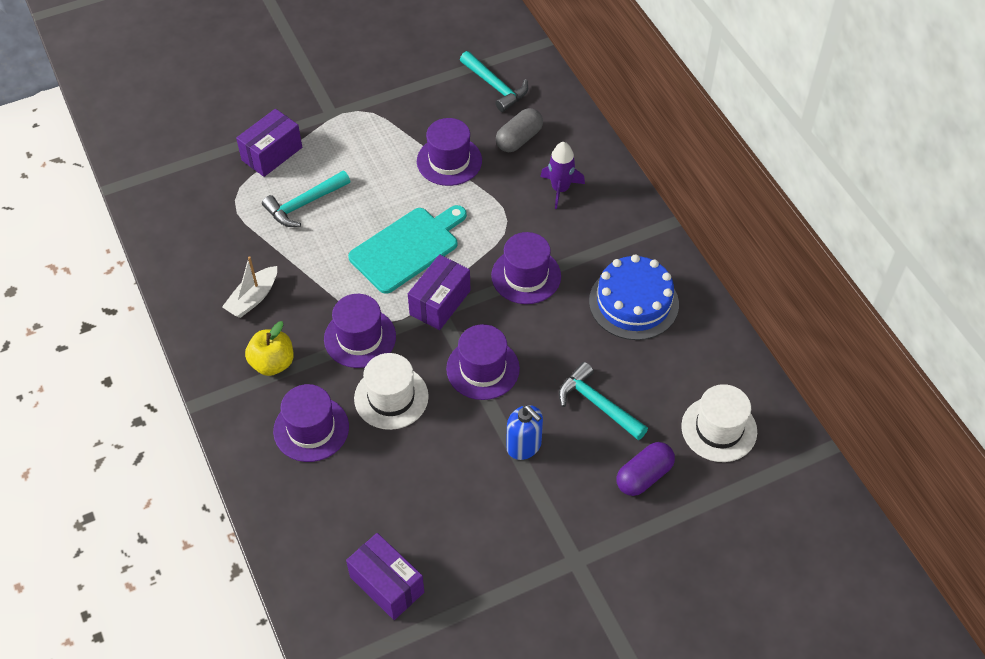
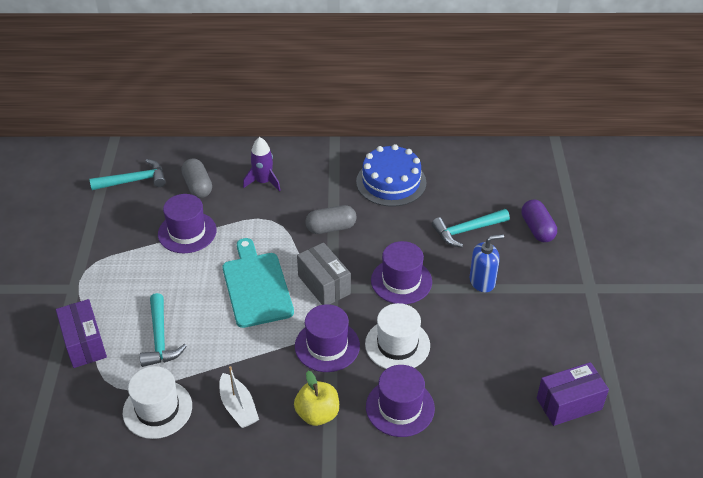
camera: 65 degrees left, 10 degrees down
purple box [408,254,470,330] -> grey box [297,242,351,305]
purple hat [491,232,561,304] -> grey capsule [305,205,357,234]
white hat [681,384,757,462] -> white hat moved to [123,366,192,439]

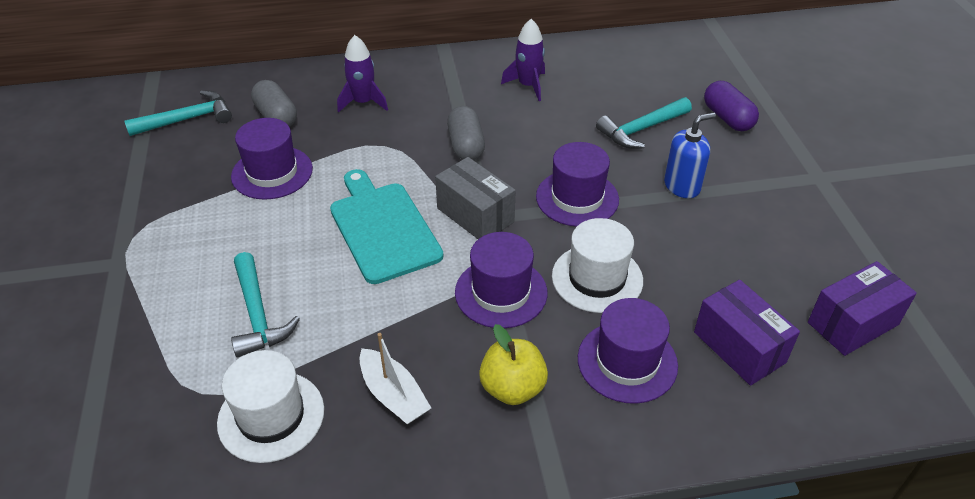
camera: 10 degrees left, 0 degrees up
purple box [56,299,107,368] -> purple box moved to [694,280,800,386]
grey capsule [305,205,357,234] -> grey capsule turned 75 degrees counterclockwise [447,106,485,160]
blue cake [356,144,426,207] -> purple rocket [501,19,545,101]

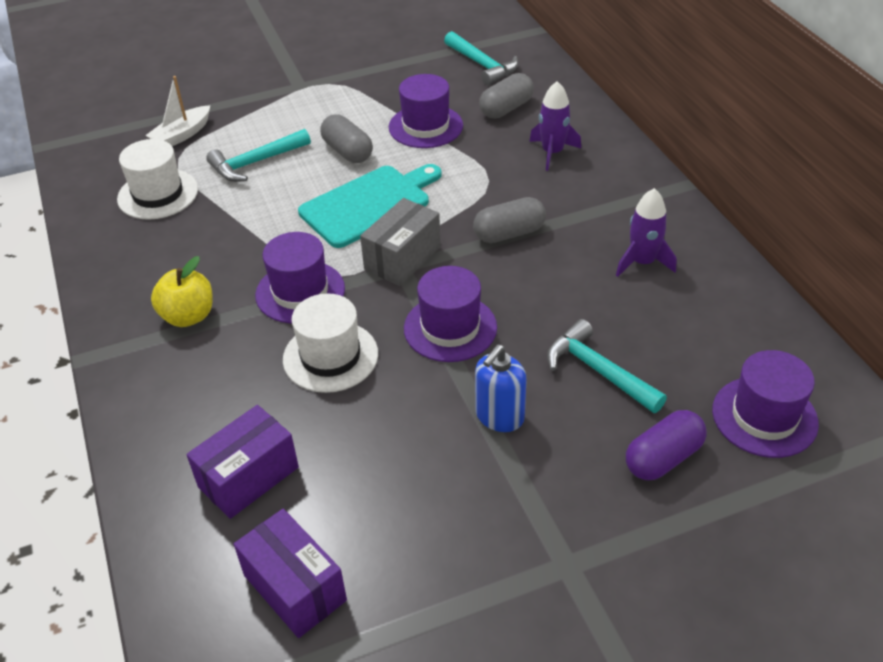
camera: 80 degrees right, 0 degrees up
white boat [359,333,431,425] -> white boat moved to [146,76,210,146]
purple hat [578,298,678,404] -> purple hat moved to [712,350,819,458]
blue soap dispenser [664,112,716,198] -> blue soap dispenser turned 75 degrees clockwise [475,344,527,432]
none -> grey capsule [320,114,373,163]

